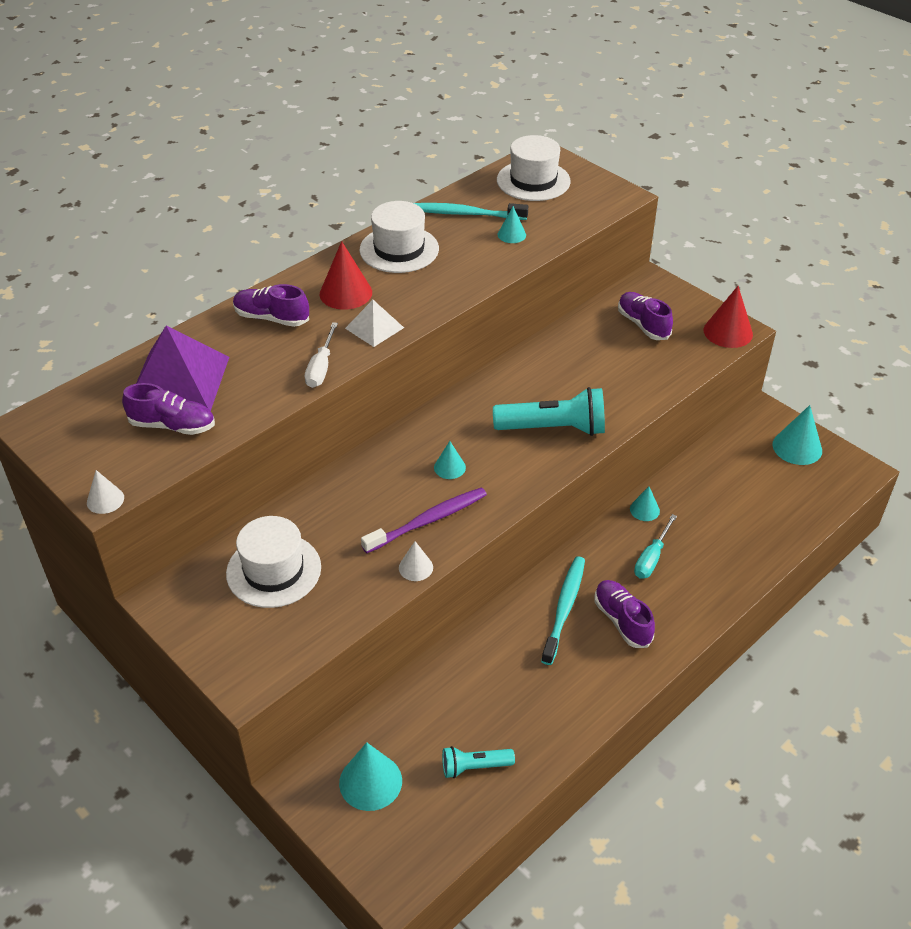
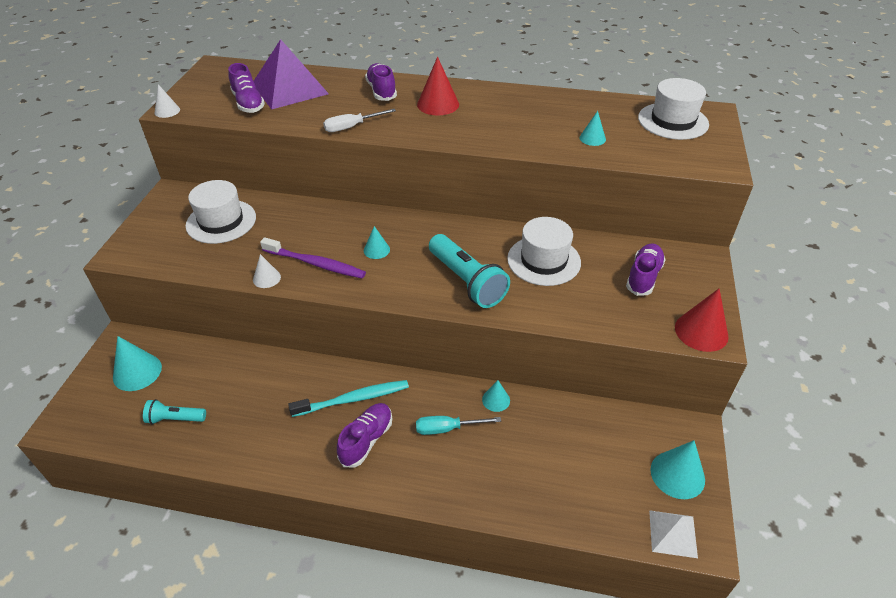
camera: 55 degrees right, 0 degrees up
white pyramid [345,300,404,347] -> white pyramid moved to [649,510,698,558]
white hat [360,201,439,273] -> white hat moved to [507,217,581,286]
turquoise toothbrush [414,203,528,220] -> none
turquoise flashlight [442,746,515,778] -> turquoise flashlight turned 45 degrees counterclockwise [143,399,206,424]

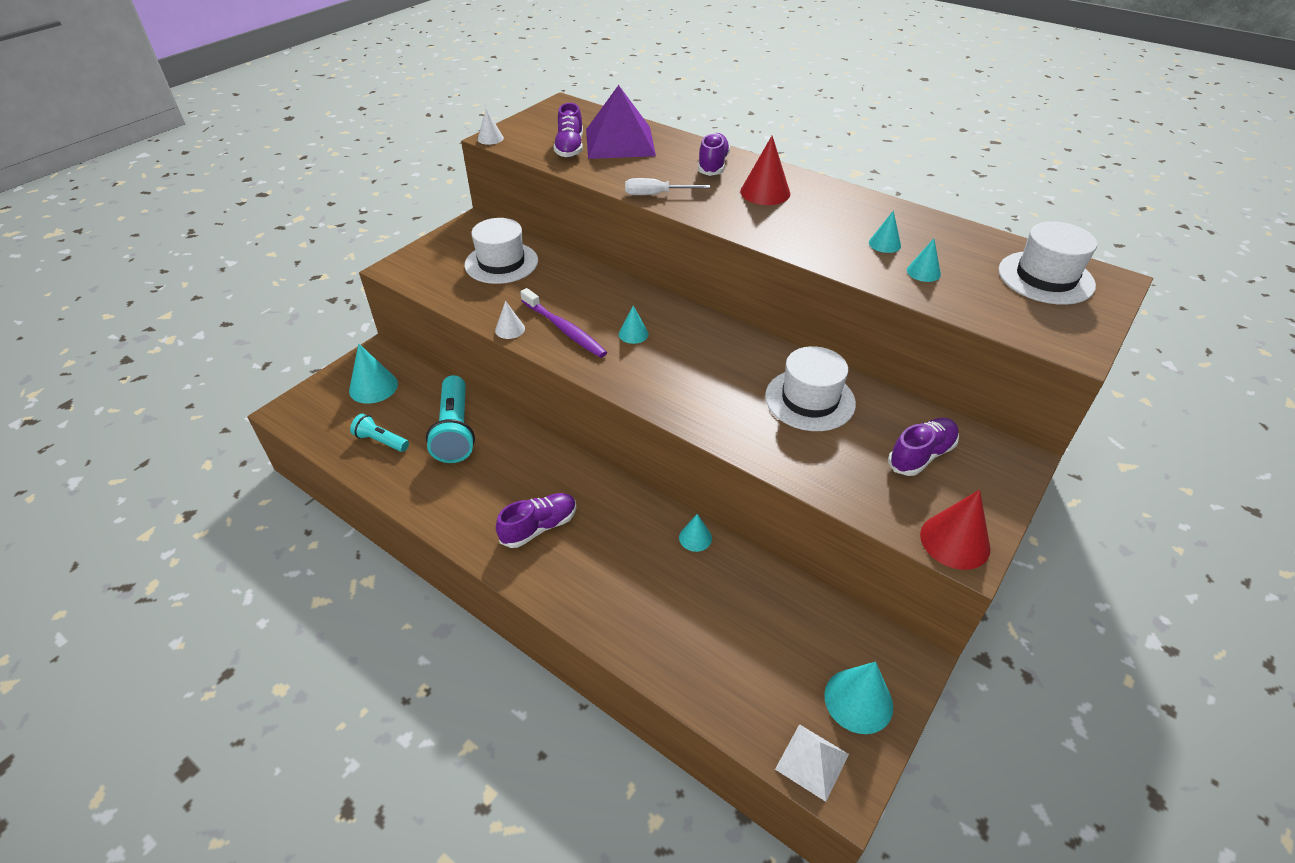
camera: 25 degrees right, 0 degrees up
turquoise toothbrush [288,380,409,417] -> none
turquoise screwdriver [416,416,501,435] -> none
turquoise flashlight [429,234,510,308] -> turquoise flashlight moved to [426,375,475,463]
none -> turquoise cone [869,210,901,253]

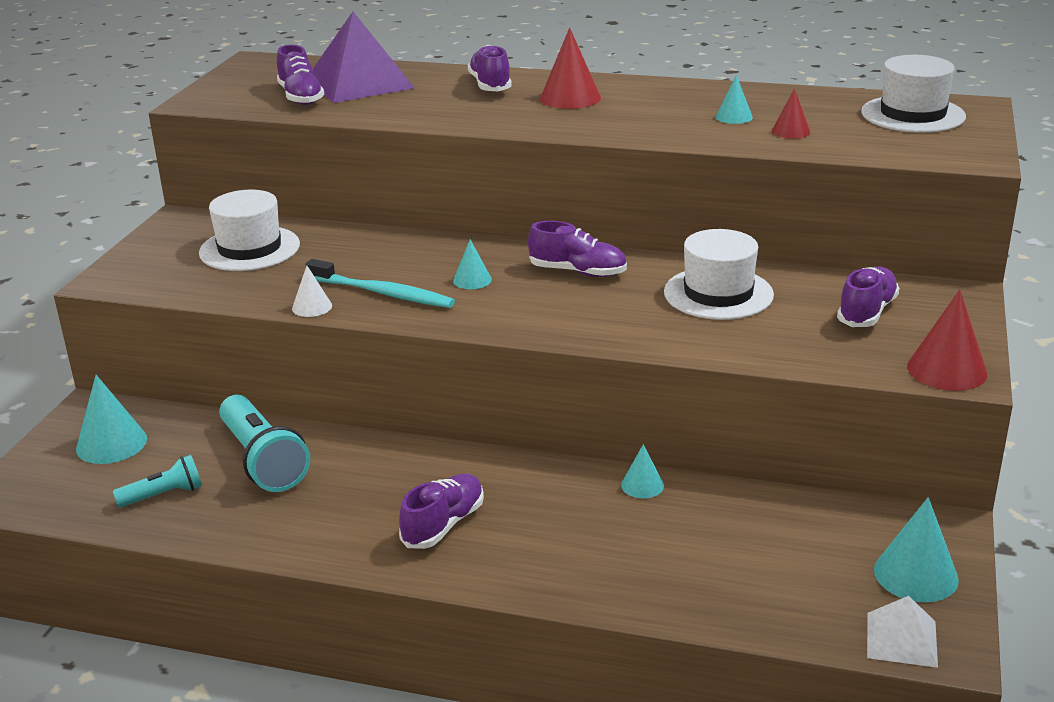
camera: 20 degrees left, 15 degrees down
turquoise flashlight [350,414,409,452] -> turquoise flashlight turned 150 degrees clockwise [113,455,202,508]
white cone [478,109,504,145] -> none
purple toothbrush [520,288,607,358] -> turquoise toothbrush [306,259,455,308]
white screwdriver [625,178,710,195] -> none
turquoise cone [907,238,941,282] -> red cone [772,88,810,139]
none -> purple shoe [528,221,627,277]

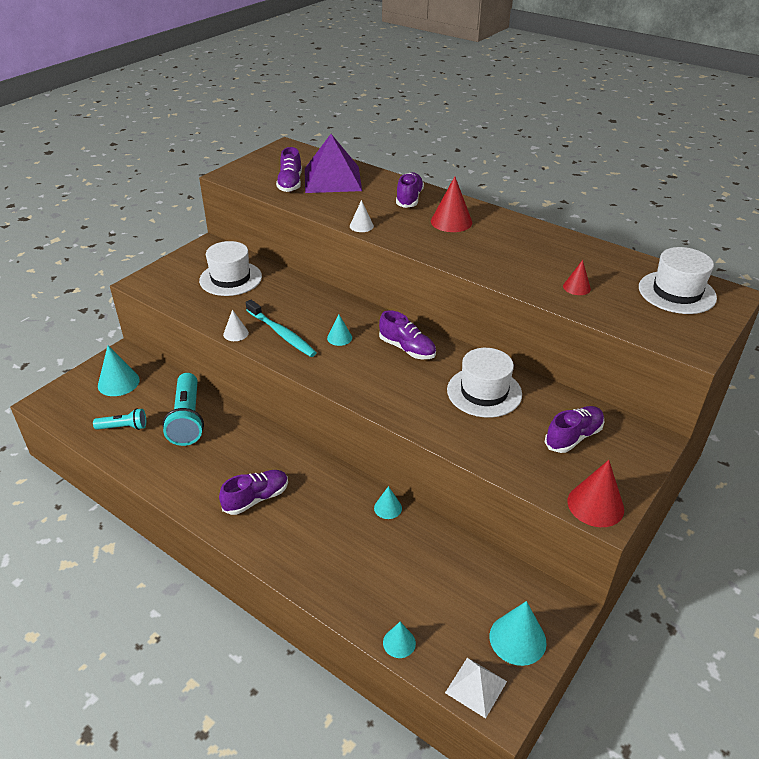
camera: 20 degrees right, 10 degrees up
turquoise cone [715,75,753,124] -> turquoise cone moved to [383,622,416,658]
none -> white cone [350,200,374,232]

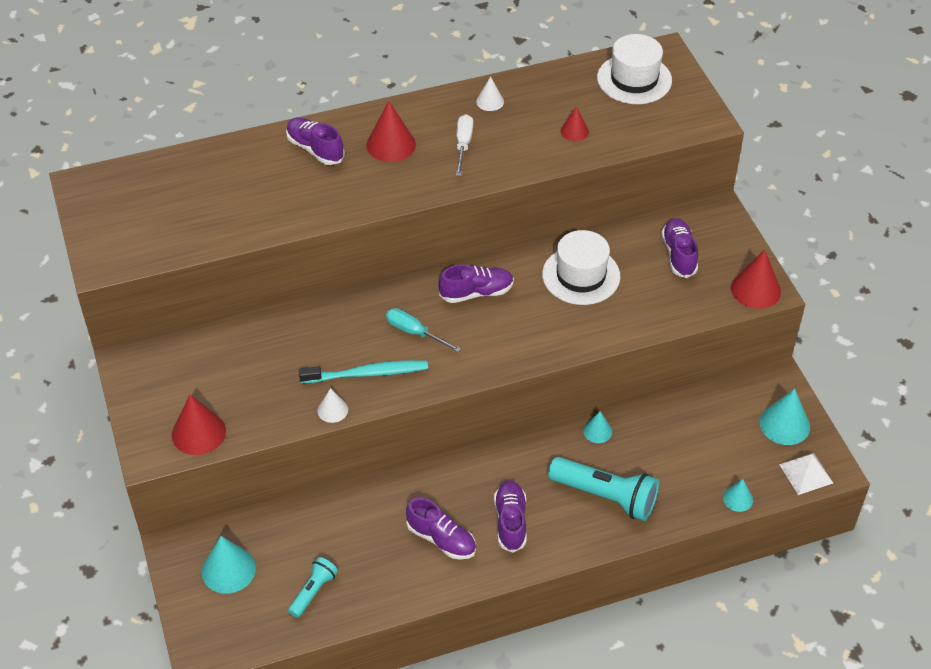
camera: 55 degrees left, 10 degrees up
turquoise flashlight [162,373,204,446] -> turquoise flashlight moved to [548,457,659,521]
white hat [199,241,262,296] -> none
purple shoe [276,147,302,192] -> purple shoe moved to [406,498,476,560]
purple pyramid [305,134,362,193] -> none
turquoise cone [327,314,352,346] -> turquoise screwdriver [386,308,461,353]
white cone [350,200,374,232] -> white cone moved to [476,76,504,111]
none -> red cone [172,394,226,455]
none -> white screwdriver [456,114,473,176]

